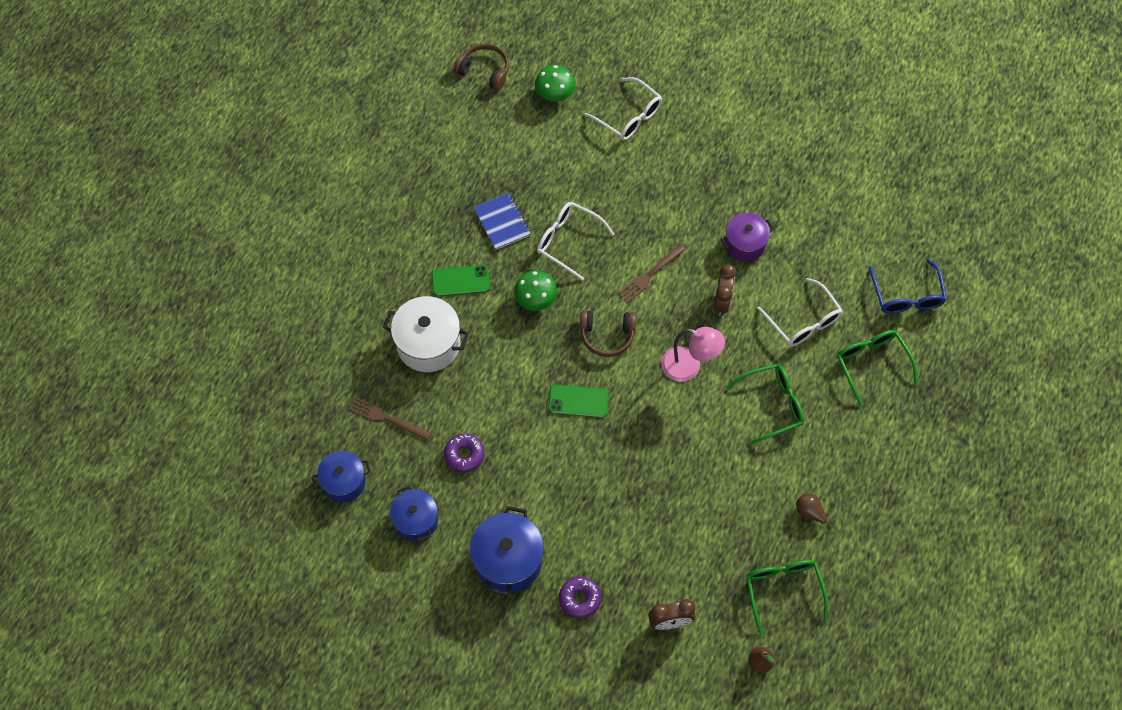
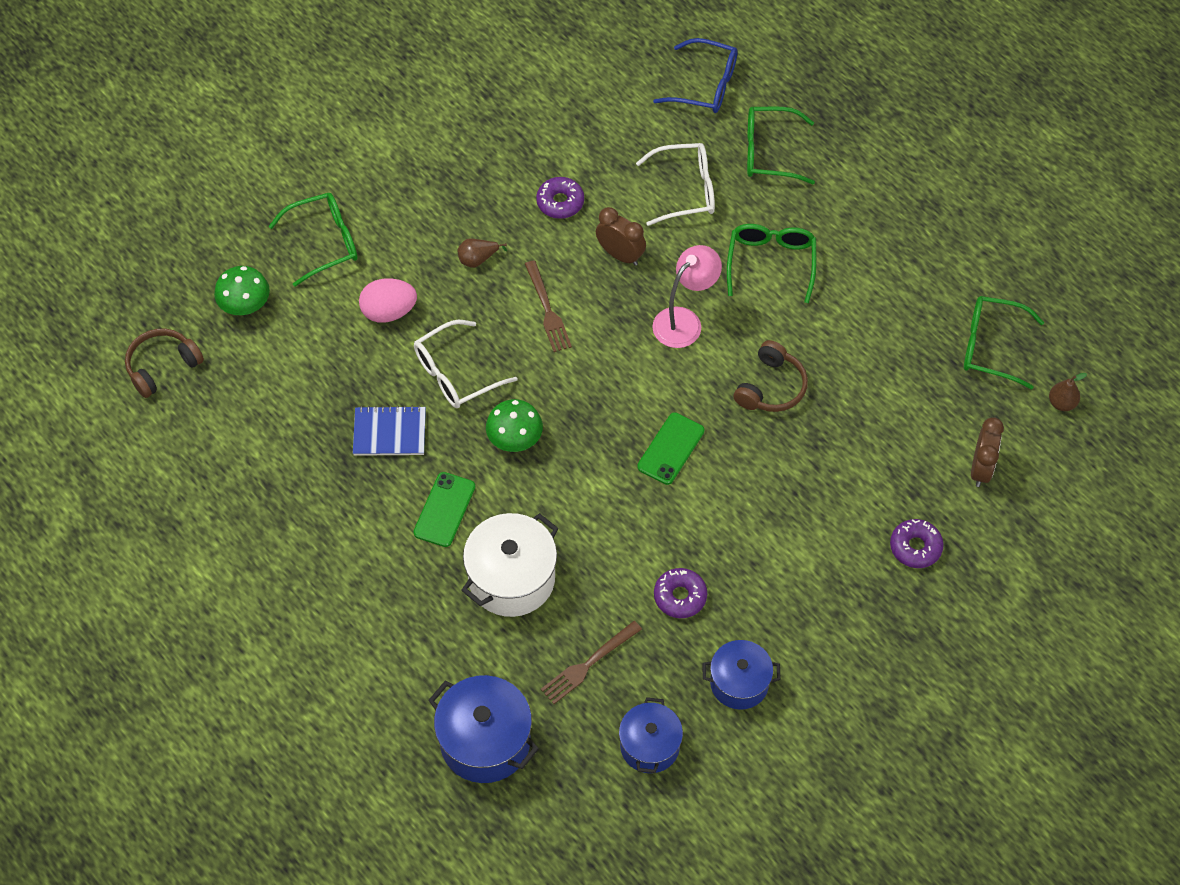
camera: 65 degrees left, 5 degrees down
blue pot [470,506,544,596] -> blue pot moved to [428,675,539,783]
brown headphones [580,310,636,357] -> brown headphones moved to [734,340,808,412]
white glasses [584,77,662,141] -> green glasses [269,193,358,287]
purple pot [721,213,774,262] -> purple donut [536,177,584,219]
brown pear [796,493,832,530] -> brown pear moved to [458,238,507,268]
none -> pink egg [359,278,417,323]

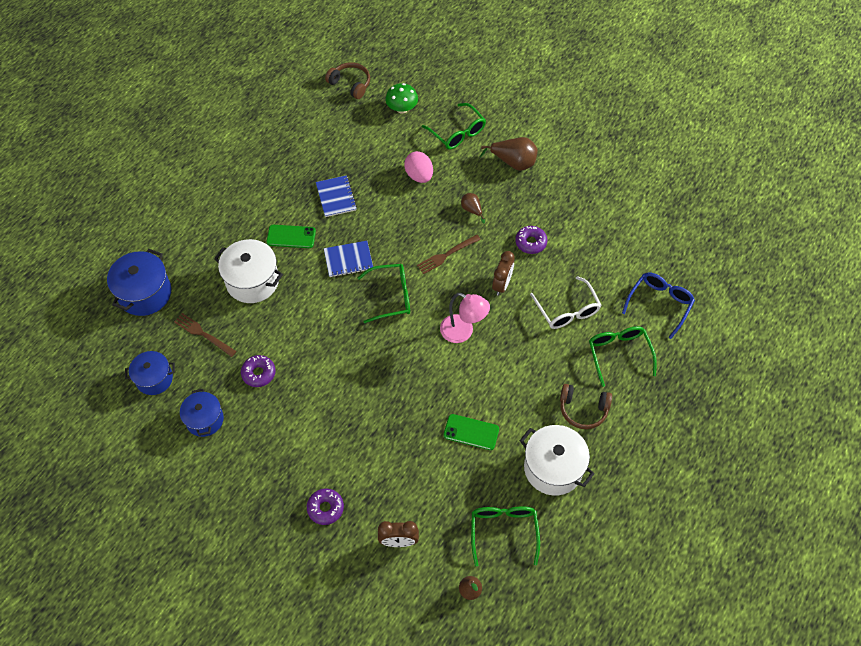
camera: 75 degrees right, 0 degrees up
white glasses [414,320,518,408] -> none
green mushroom [486,399,543,452] -> blue notebook [324,241,373,277]
green phone [637,412,705,485] -> green phone moved to [444,414,499,450]
blue glasses [653,38,738,113] -> blue glasses turned 150 degrees counterclockwise [622,273,695,339]
green glasses [727,224,816,303] -> green glasses moved to [358,264,410,323]
brown headphones [734,340,808,412] -> brown headphones moved to [560,384,612,429]
none -> brown pear [480,137,538,171]
none -> white pot [520,425,595,496]

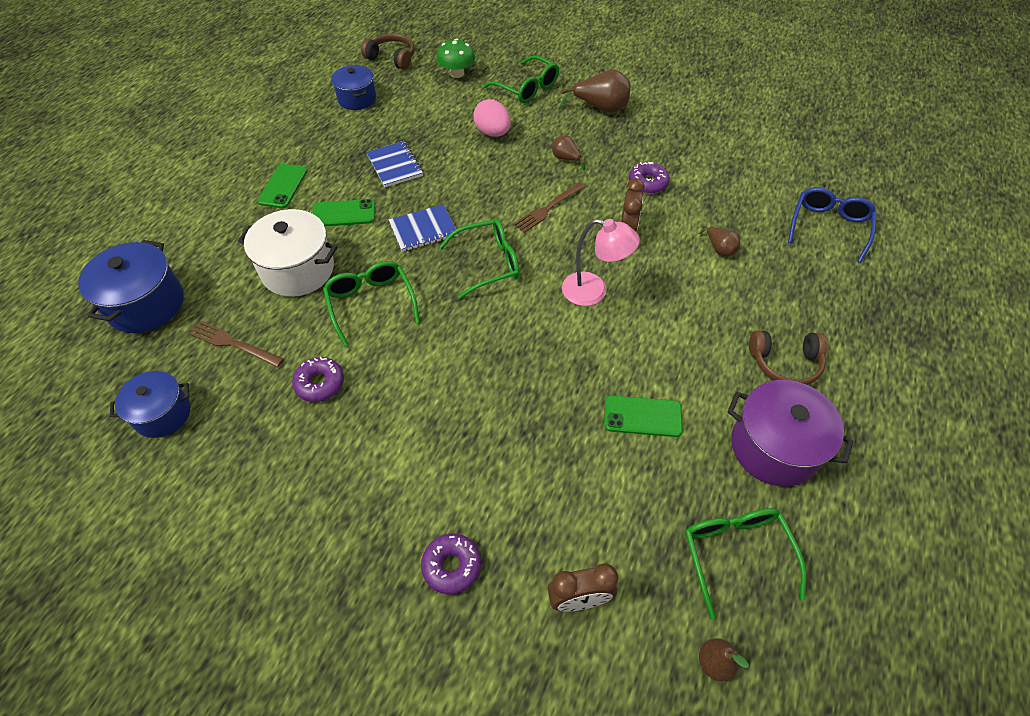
camera: 10 degrees left, 5 degrees down
blue pot [180,389,224,437] -> blue pot moved to [331,65,376,110]
white pot [520,425,595,496] -> purple pot [727,380,854,486]
white glasses [530,276,601,329] -> brown pear [699,225,740,256]
green glasses [589,326,657,387] -> green glasses moved to [323,261,420,346]
none -> green phone [257,164,307,208]

